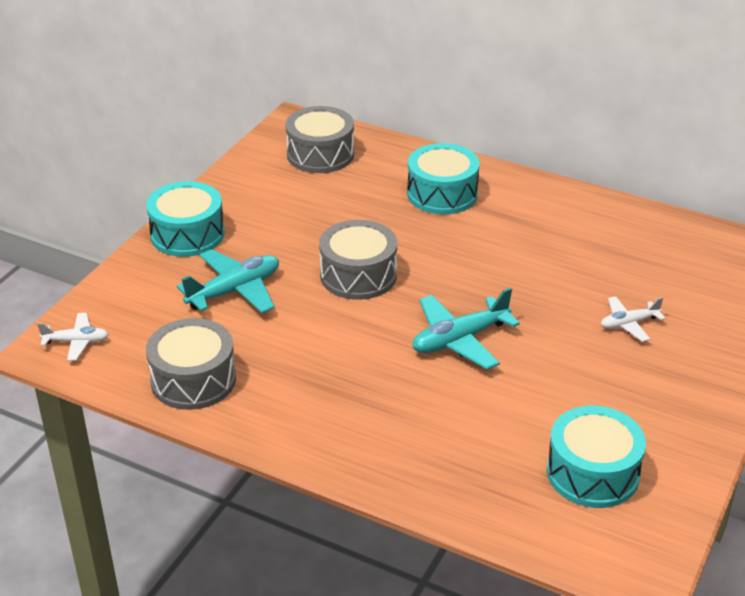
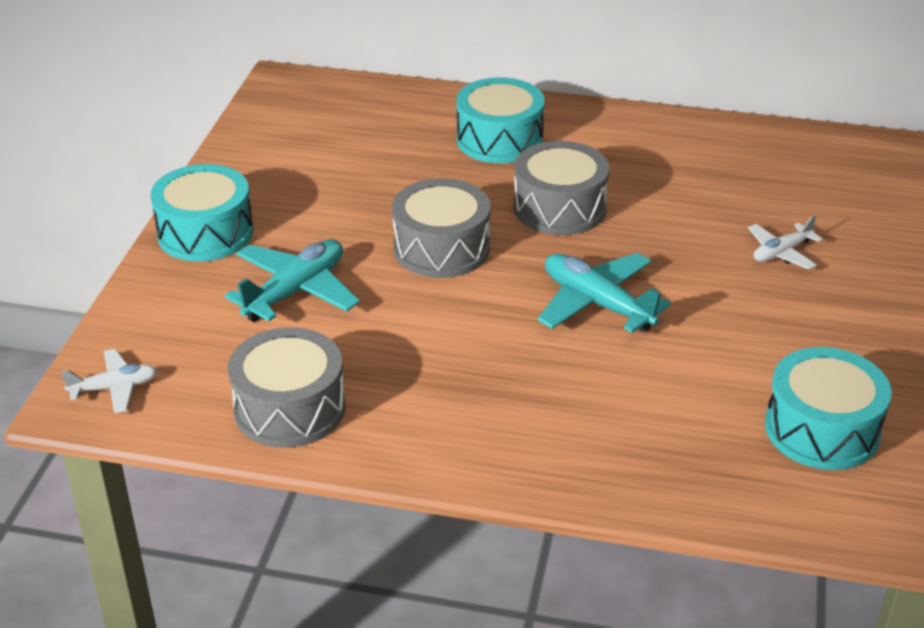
camera: 15 degrees left, 0 degrees up
grey drum [285,106,354,173] -> grey drum moved to [514,141,610,235]
turquoise plane [412,287,520,370] -> turquoise plane turned 90 degrees clockwise [537,253,671,333]

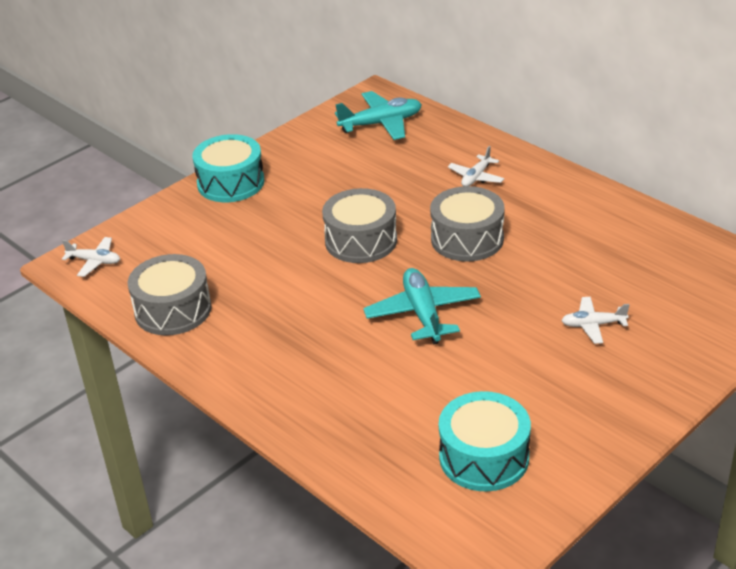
camera: 35 degrees right, 0 degrees up
turquoise plane [225,239,360,322] -> turquoise plane moved to [335,91,422,140]
turquoise drum [456,77,545,164] -> white plane [448,146,504,186]

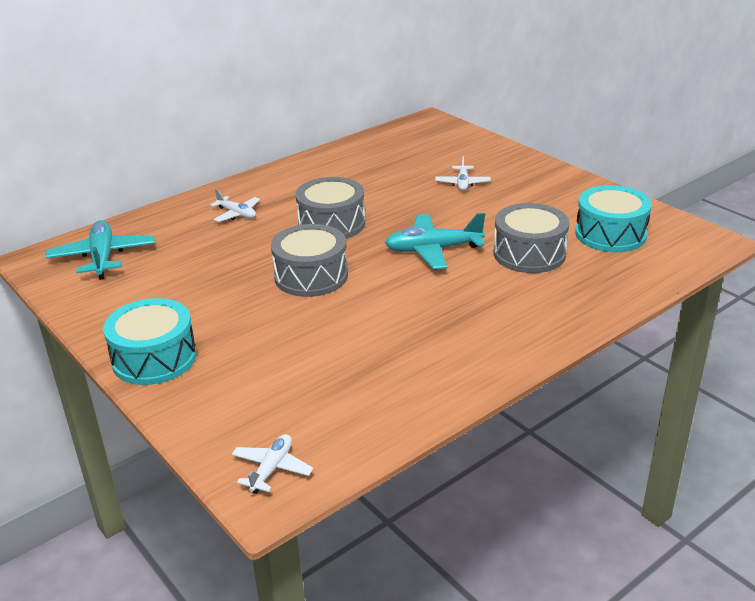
camera: 85 degrees left, 5 degrees down
grey drum [128,254,211,335] -> grey drum moved to [494,203,569,273]

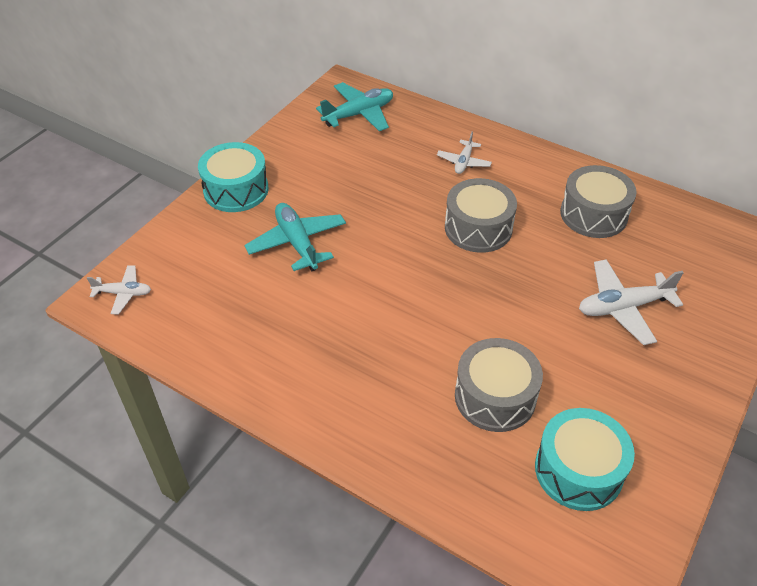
camera: 70 degrees right, 15 degrees up
grey drum [271,224,348,297] -> grey drum moved to [560,165,637,238]
turquoise plane [385,213,485,270] -> turquoise plane moved to [244,203,346,271]
white plane [435,155,491,191] -> white plane [579,259,684,345], size x1.70

